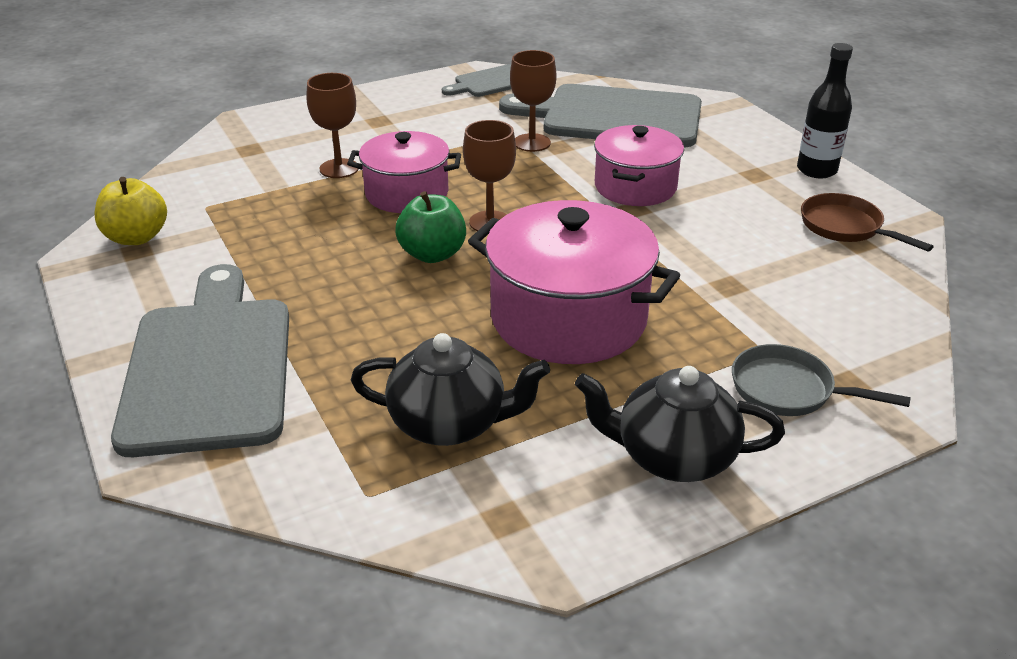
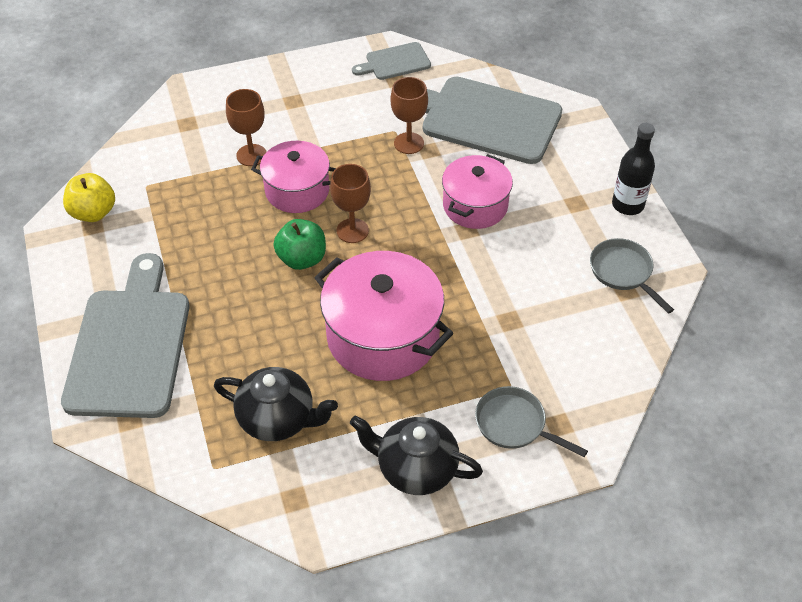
camera: 10 degrees right, 15 degrees up
brown pan [801,193,934,252] -> grey pan [590,238,674,314]

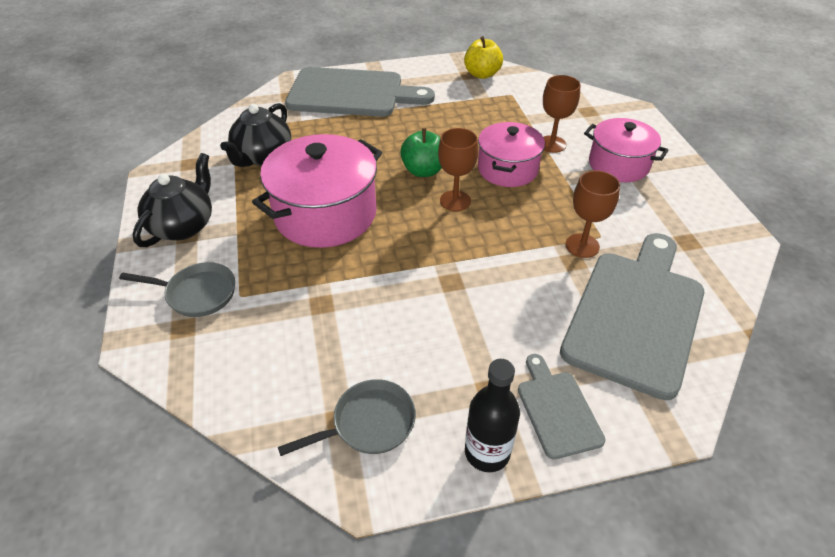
camera: 95 degrees right, 5 degrees down
grey cutting board [352,42,431,80] -> grey cutting board moved to [518,354,606,460]
pink pot [442,154,513,229] -> pink pot moved to [584,118,669,182]
grey pan [475,386,588,457] -> grey pan turned 60 degrees clockwise [119,262,235,317]

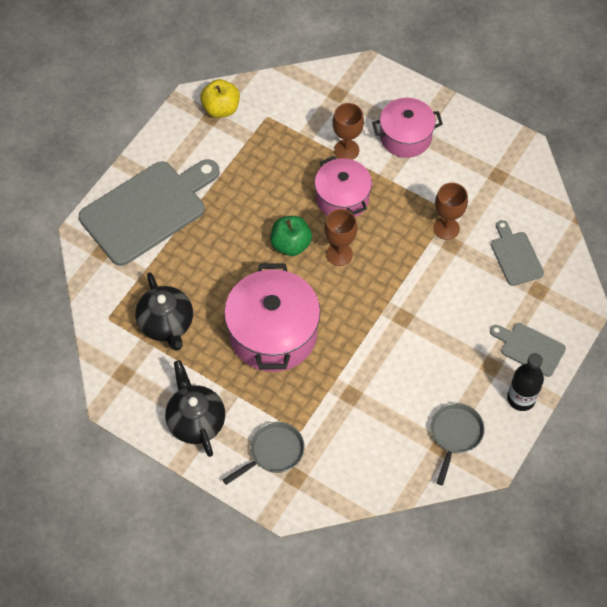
camera: 45 degrees left, 15 degrees up
grey cutting board [560,233,704,400] -> grey cutting board [491,220,544,286], size x0.49

